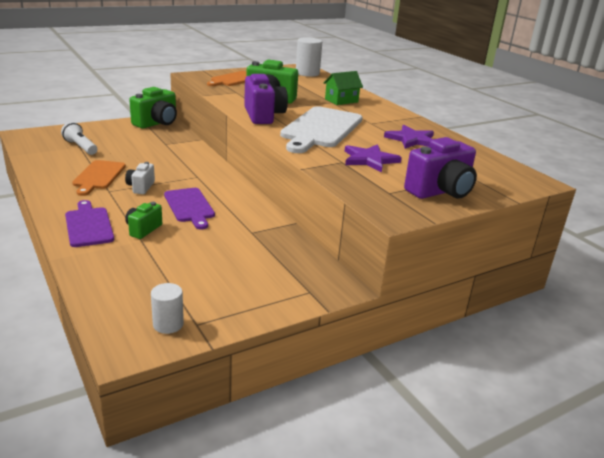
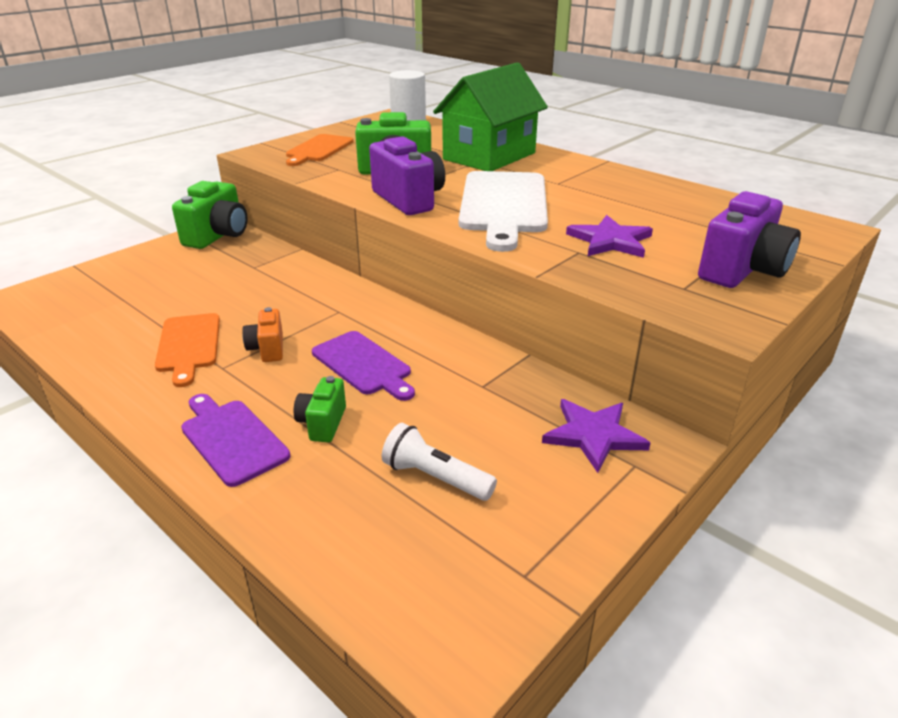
camera: 15 degrees left, 5 degrees up
white flashlight [61,122,97,155] -> white flashlight moved to [382,423,497,501]
white camera [125,162,155,194] -> orange camera [242,307,283,362]
white cylinder [151,283,184,334] -> none
green house [324,71,363,105] -> green house [433,63,548,171], size x2.00
purple star [384,125,434,149] -> purple star moved to [542,399,650,473]

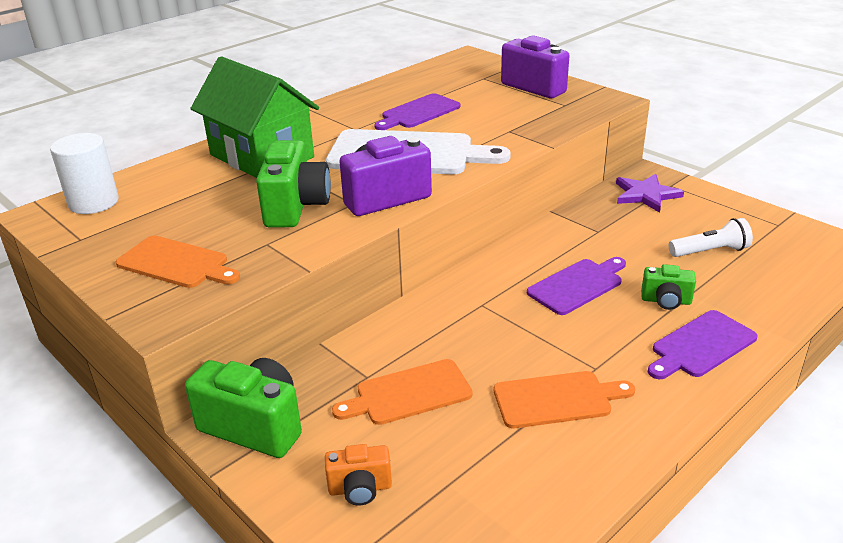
camera: 85 degrees left, 0 degrees up
orange camera [242,307,283,362] -> orange camera moved to [325,444,392,506]
white flashlight [382,423,497,501] -> white flashlight turned 135 degrees counterclockwise [669,218,753,257]
purple star [566,215,653,258] -> none
none -> orange cutting board [332,359,473,425]
none -> purple cutting board [374,93,460,130]

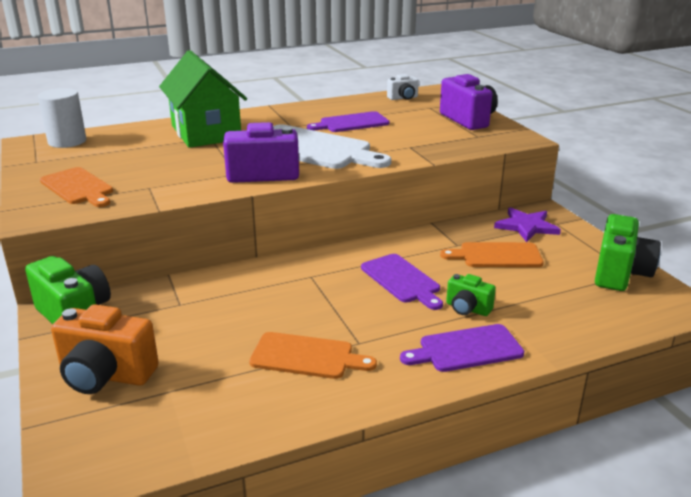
camera: 20 degrees right, 5 degrees down
green camera [256,140,331,228] -> green camera moved to [595,214,661,291]
orange camera [325,444,392,506] -> orange camera [51,304,159,394], size x1.80
orange cutting board [332,359,473,425] -> orange cutting board moved to [440,242,544,267]
purple cutting board [527,257,626,315] -> purple cutting board turned 75 degrees clockwise [361,254,443,310]
white flashlight [669,218,753,257] -> none
none -> white camera [387,74,419,100]

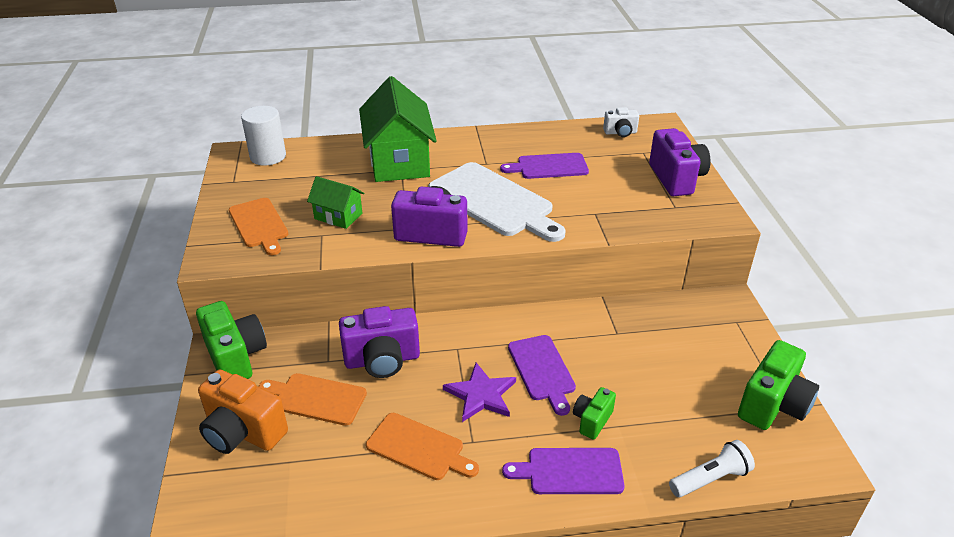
camera: 15 degrees right, 10 degrees up
orange cutting board [440,242,544,267] -> orange cutting board moved to [258,373,367,426]
green camera [446,274,496,316] -> green camera turned 75 degrees clockwise [573,387,616,440]
purple star [494,207,561,242] -> purple star moved to [443,363,516,422]
none -> green house [307,176,364,229]
none -> purple camera [339,306,420,378]
none -> white flashlight [669,440,755,497]

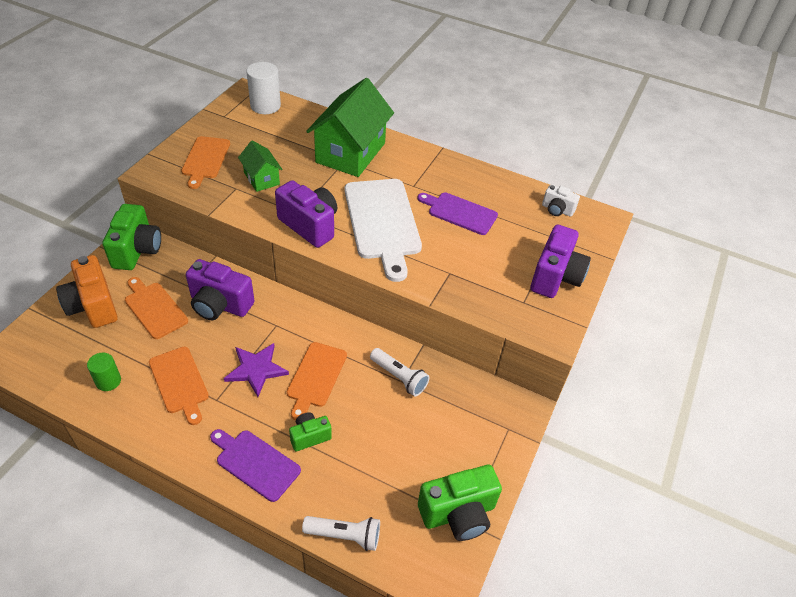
camera: 30 degrees right, 10 degrees up
purple cutting board [508,335,576,416] -> orange cutting board [287,342,347,420]
none -> green cylinder [87,353,121,391]
none -> white flashlight [370,348,429,396]

